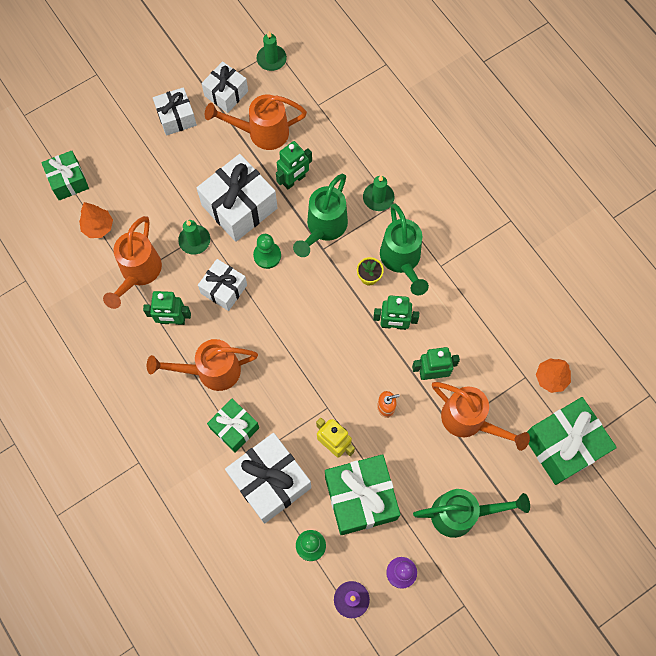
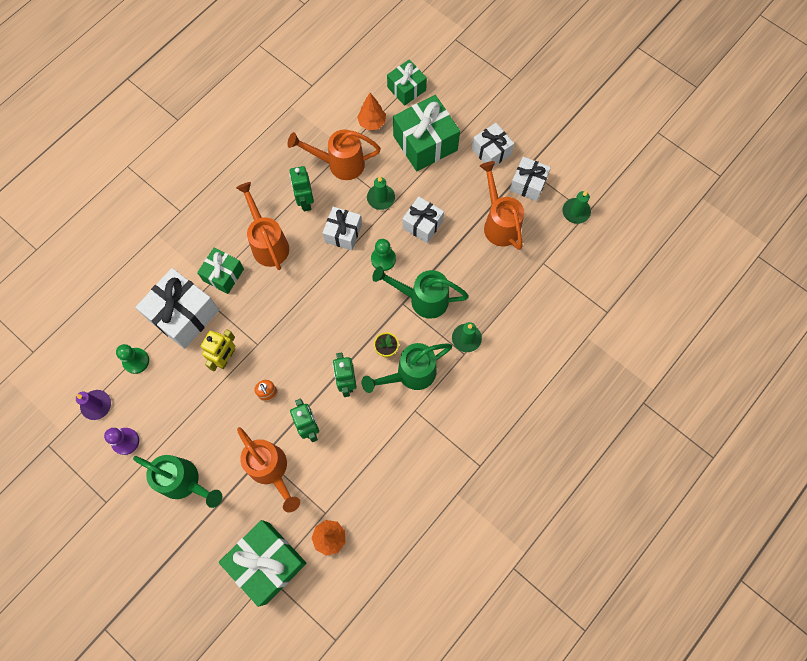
camera: 75 degrees right, 0 degrees up
white gift [197,154,277,242] -> white gift [402,196,444,243], size x0.60
green robot [276,141,312,189] -> none
green gift [325,454,401,535] -> green gift moved to [393,95,460,171]
green watering can [413,489,530,538] -> green watering can turned 45 degrees counterclockwise [133,455,222,508]
orange watering can [432,382,530,451] -> orange watering can turned 60 degrees counterclockwise [237,427,300,513]

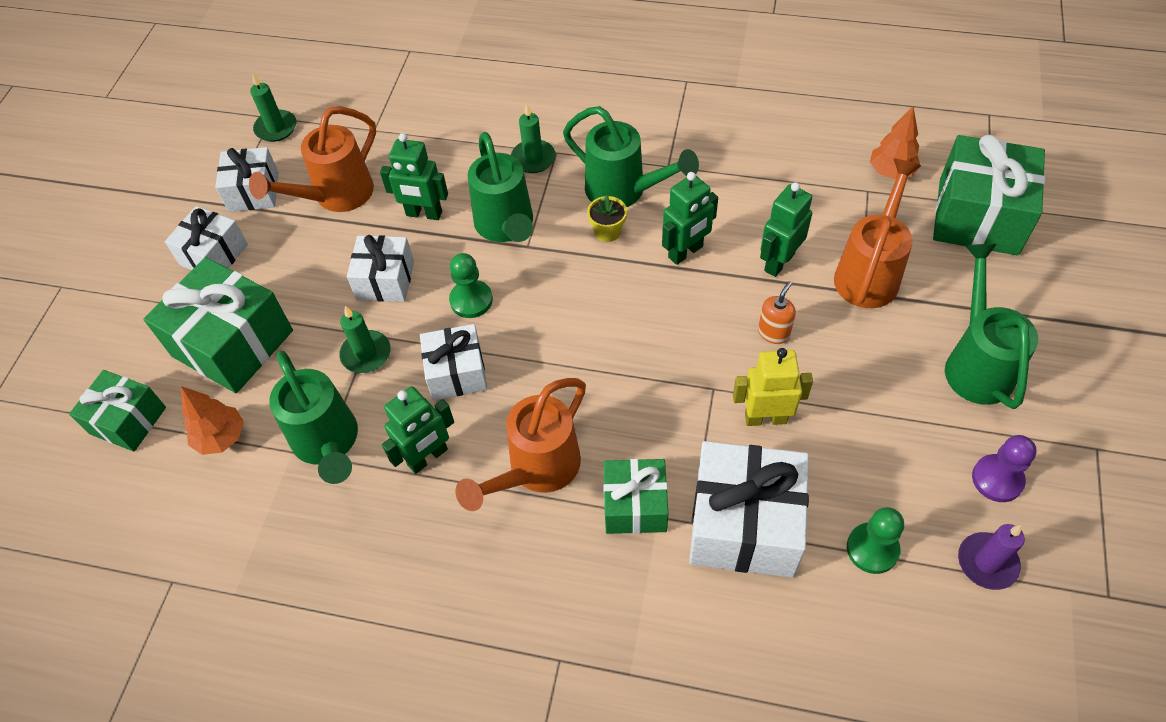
camera: 115 degrees left, 15 degrees down
orange watering can [287,129,381,180] -> green watering can [269,351,358,484]
none -> green robot [380,133,448,220]

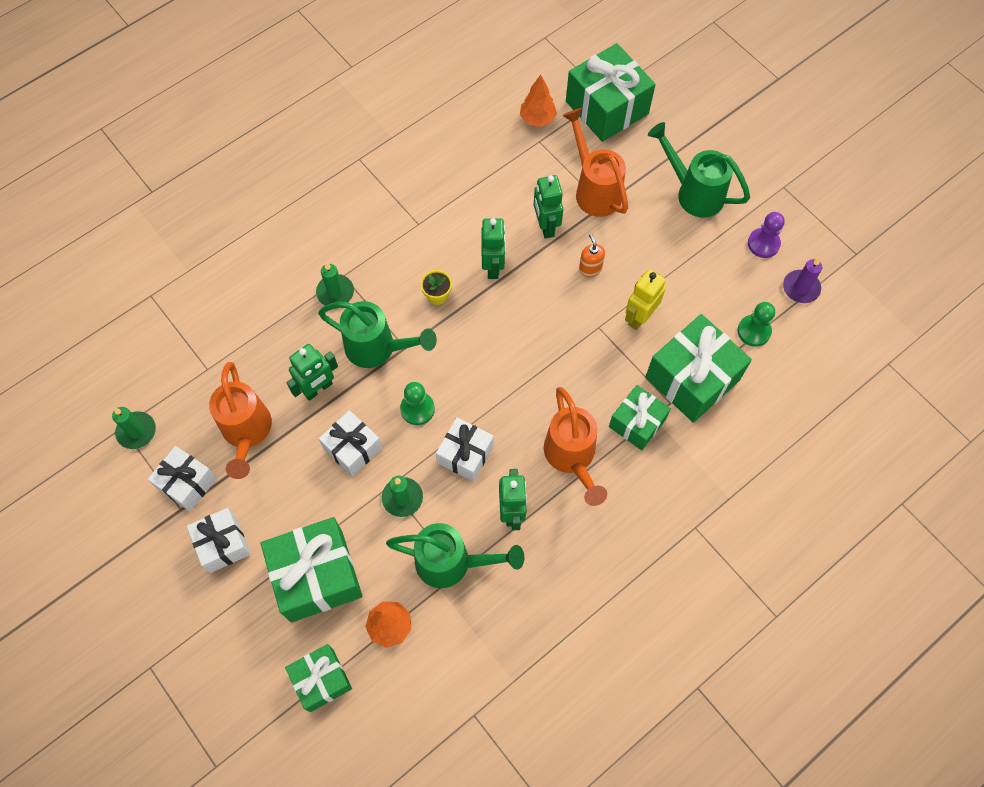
camera: 55 degrees left, 10 degrees up
green watering can [563,106,699,207] -> none
white gift [689,441,809,578] -> green gift [645,314,752,423]

